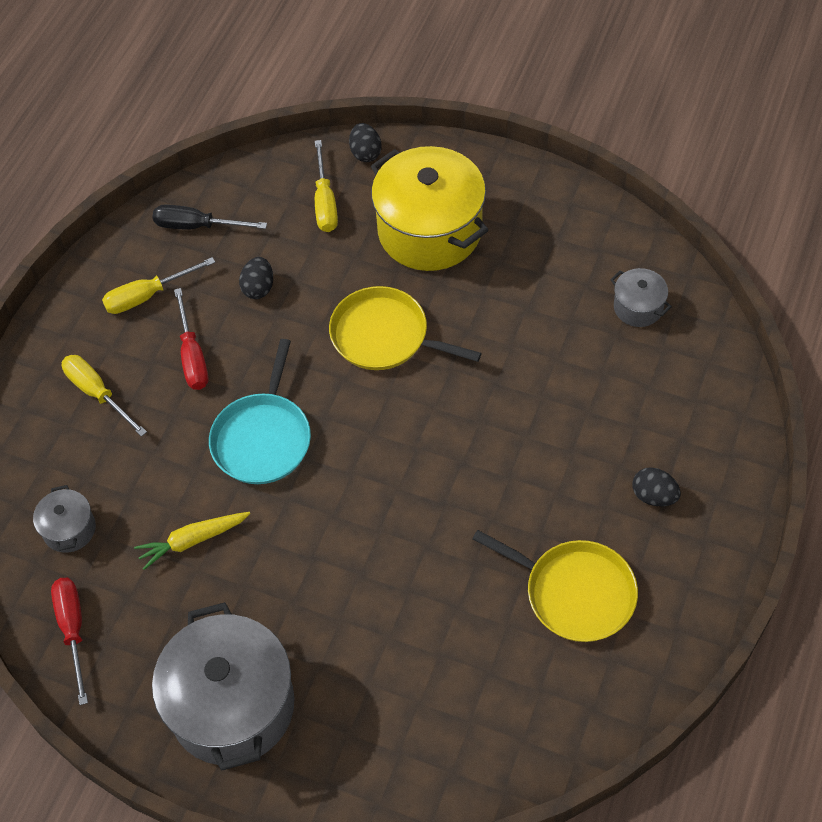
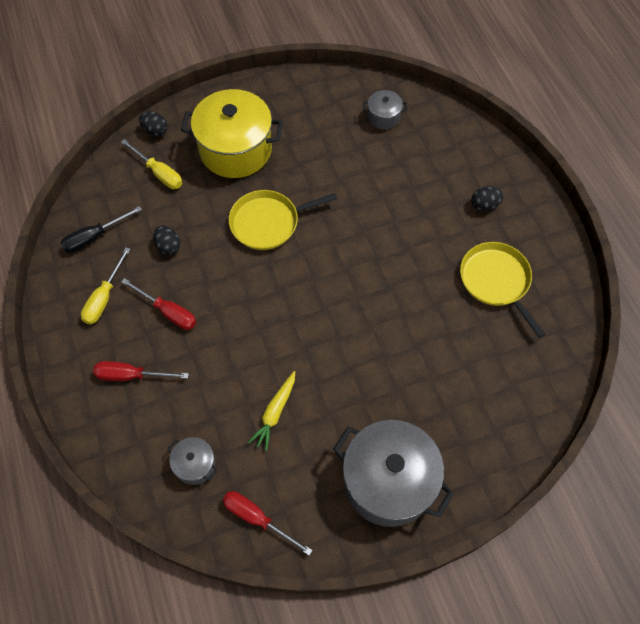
camera: 45 degrees left, 5 degrees up
yellow screwdriver [62,355,147,437] -> red screwdriver [93,361,189,381]
turquoise pan [209,339,311,484] -> none
yellow pan [473,530,638,642] -> yellow pan turned 105 degrees counterclockwise [460,242,546,338]

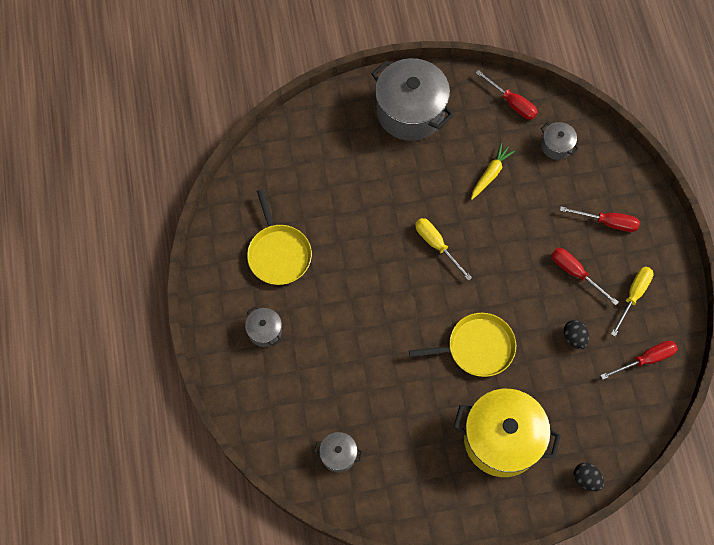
camera: 170 degrees left, 5 degrees up
black screwdriver [60,206,142,253] -> red screwdriver [600,341,678,380]
yellow screwdriver [121,139,182,189] -> yellow screwdriver moved to [415,218,472,281]
black egg [471,187,504,211] -> grey pot [245,306,282,347]

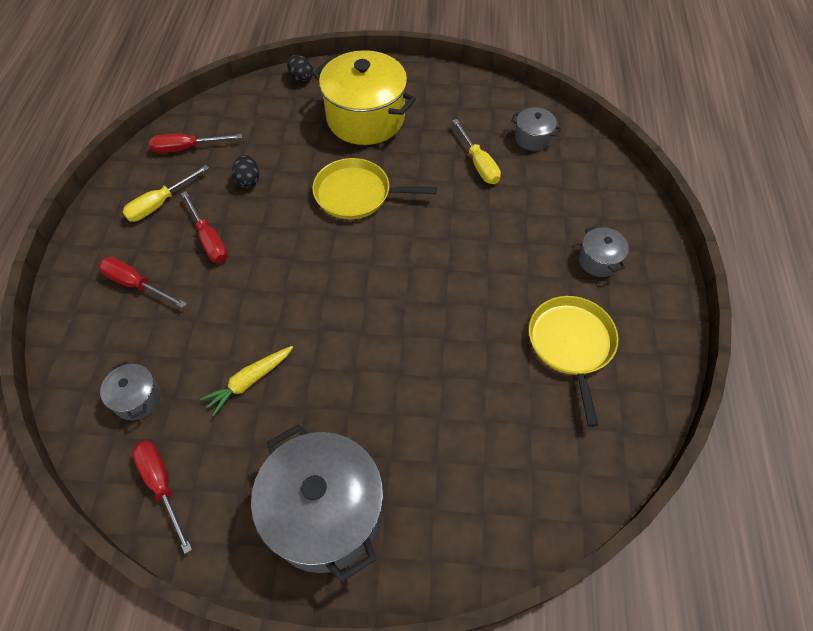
camera: 165 degrees left, 10 degrees down
yellow screwdriver [415,218,472,281] -> yellow screwdriver moved to [452,119,501,184]

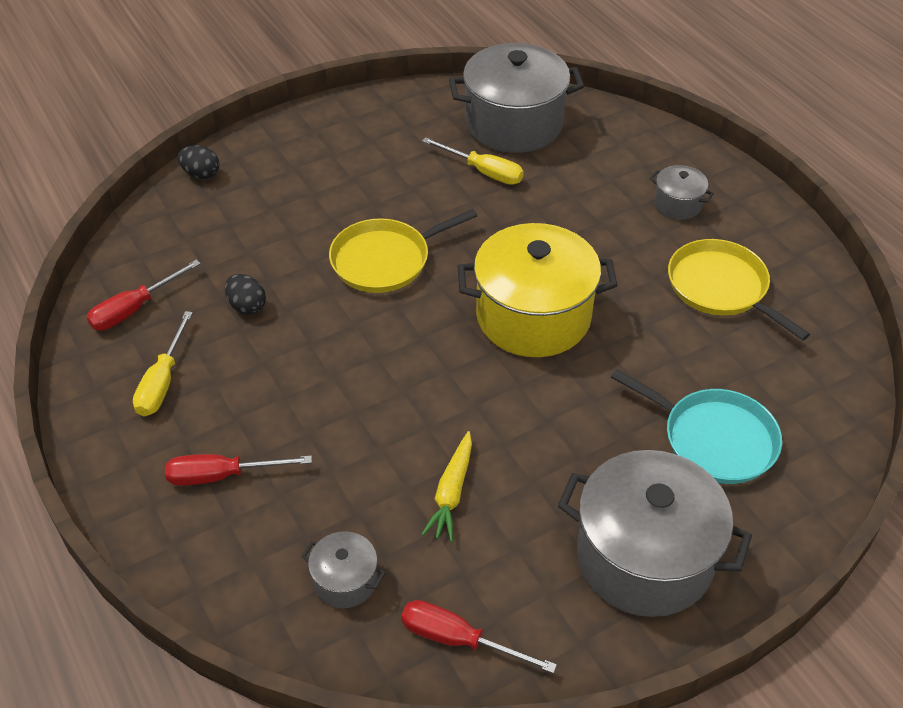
camera: 35 degrees left, 10 degrees down
red screwdriver [181,191,228,263] -> none
yellow pot [313,50,416,145] -> yellow pot moved to [457,223,618,357]
grey pot [511,107,561,151] -> grey pot [449,43,584,153], size x2.18
none -> turquoise pan [611,369,782,484]

